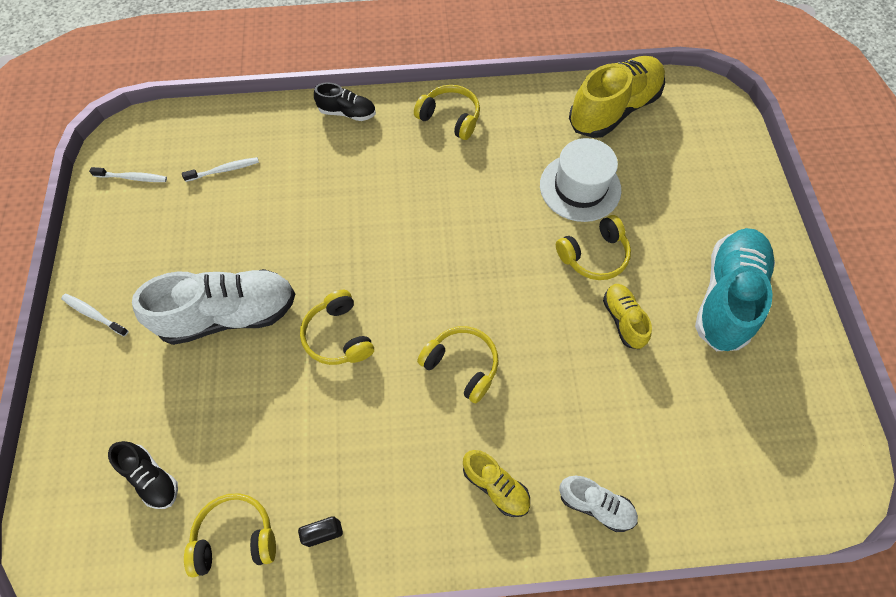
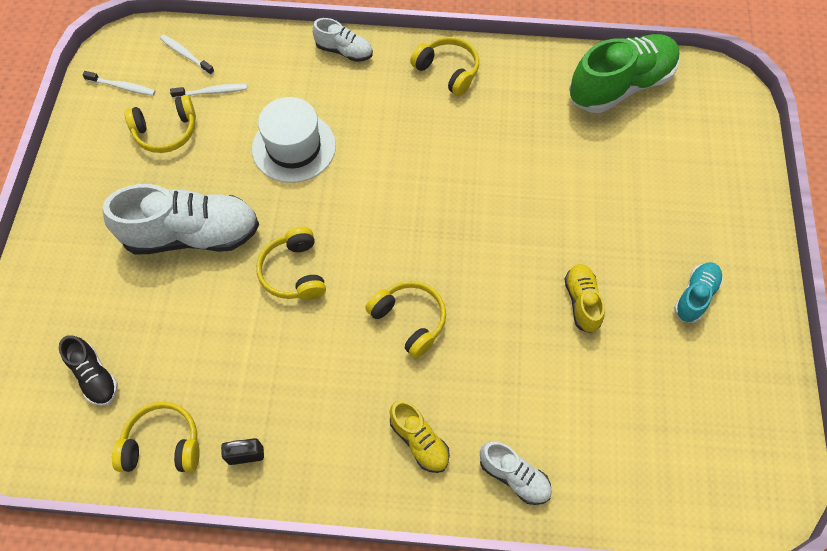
camera: 10 degrees right, 0 degrees up
white toothbrush [61,294,129,337] -> white toothbrush moved to [160,35,215,75]
black shoe [314,82,376,121] -> white shoe [312,18,373,62]
white hat [540,138,621,222] -> white hat moved to [252,97,336,183]
yellow headphones [556,215,631,280] -> yellow headphones moved to [125,95,196,153]
yellow shoe [569,56,665,138] -> green shoe [569,34,680,113]
turquoise shoe [695,228,775,351] -> turquoise shoe [674,262,723,323], size x0.51

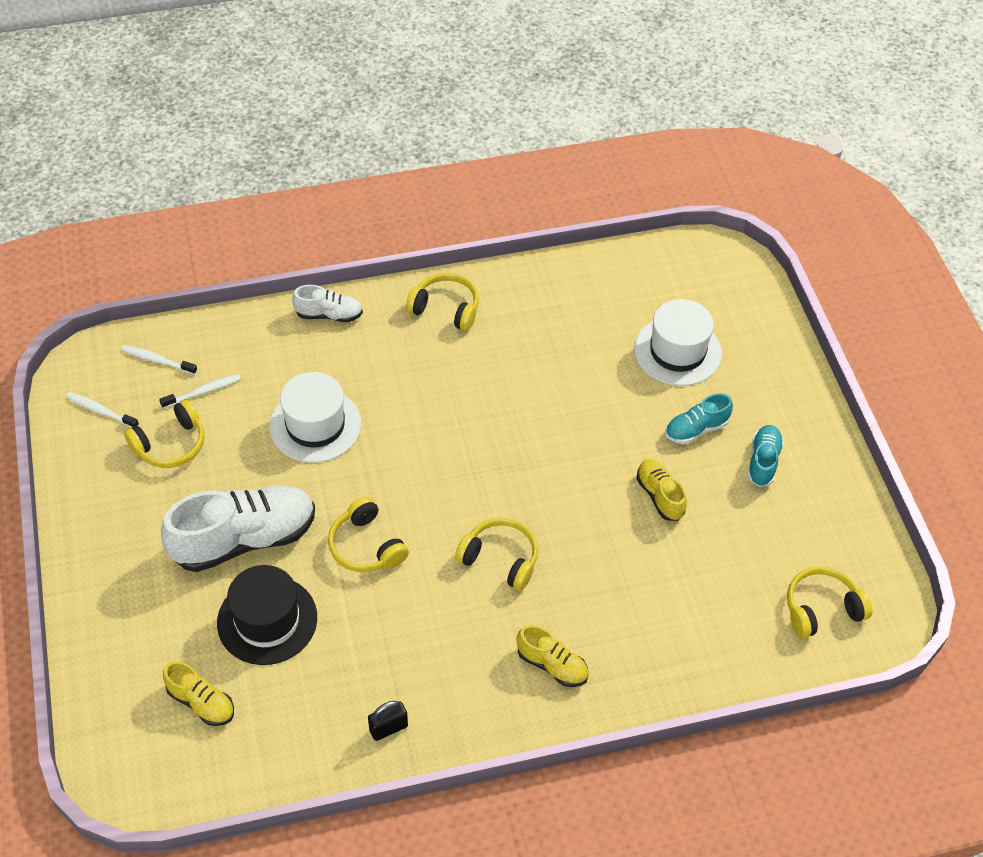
camera: 20 degrees left, 10 degrees down
black shoe [59,335,118,406] -> yellow shoe [163,661,234,726]
white toothbrush [82,71,156,96] -> white toothbrush turned 150 degrees counterclockwise [66,392,139,428]
yellow headphones [112,402,200,472] -> yellow headphones moved to [787,567,872,638]
white shoe [480,441,552,505] -> none
green shoe [569,34,680,113] -> none
none -> black hat [217,565,317,665]
none -> white hat [634,299,722,386]
none -> turquoise shoe [665,393,733,444]

